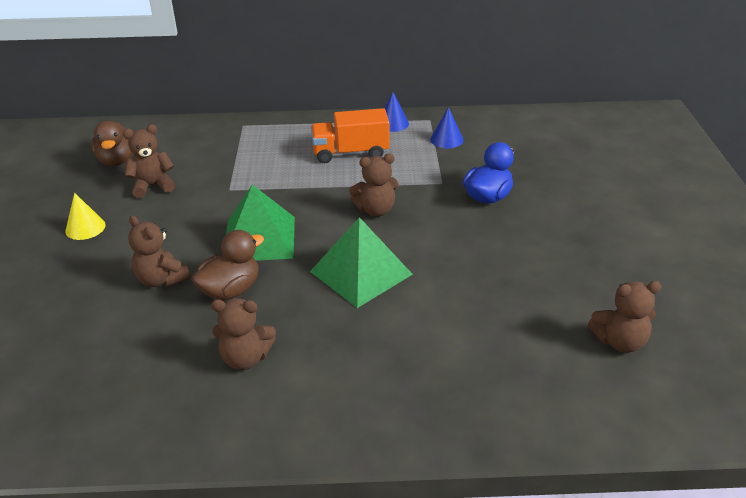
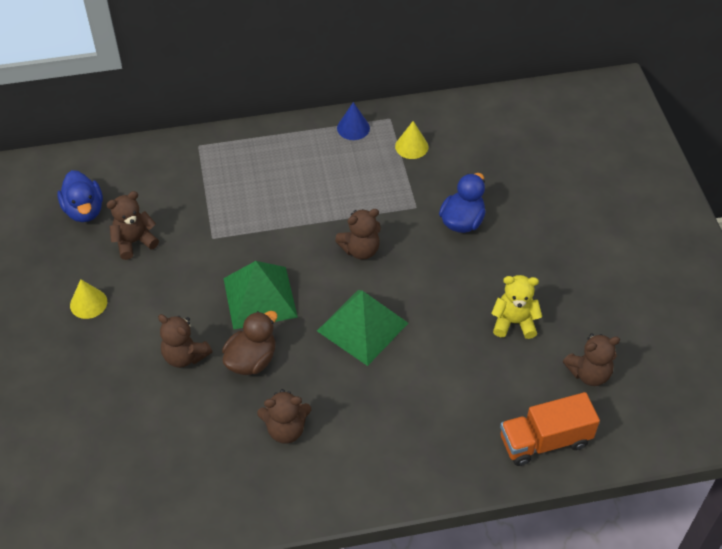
camera: 10 degrees left, 15 degrees up
brown duck [91,121,133,166] -> blue duck [57,170,103,222]
orange truck [311,108,389,163] -> orange truck moved to [500,392,600,466]
blue cone [430,107,463,148] -> yellow cone [395,121,428,159]
none -> yellow teddy bear [491,275,542,339]

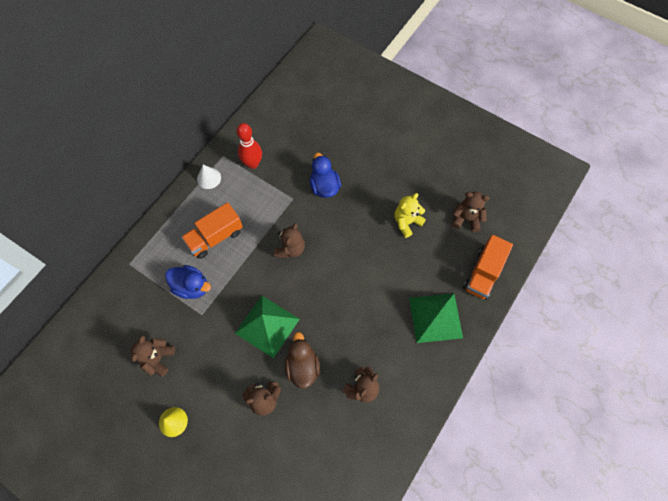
camera: 45 degrees left, 15 degrees up
blue duck [57,170,103,222] -> blue duck moved to [165,265,211,299]
green pyramid [317,290,408,366] -> green pyramid moved to [409,293,463,343]
blue cone [337,102,370,140] -> white cone [197,165,221,189]
yellow cone [395,121,428,159] -> red bowling pin [237,123,262,169]
brown teddy bear [563,333,620,386] -> brown teddy bear turned 105 degrees counterclockwise [452,192,489,232]
none -> orange truck [181,202,243,259]

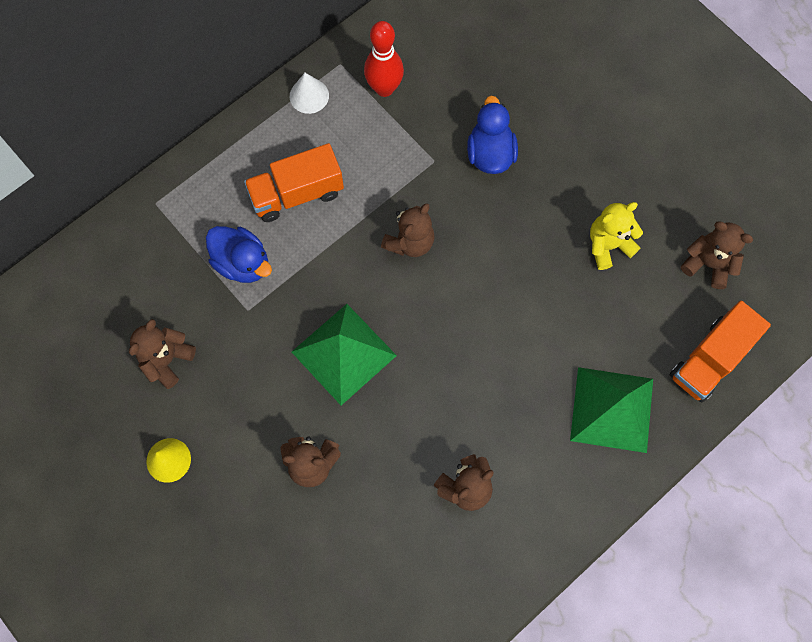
camera: 15 degrees right, 5 degrees up
brown duck [285,332,320,389] -> none

